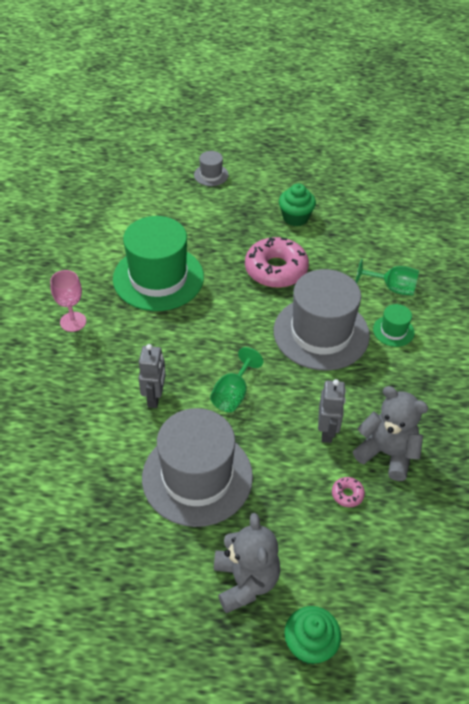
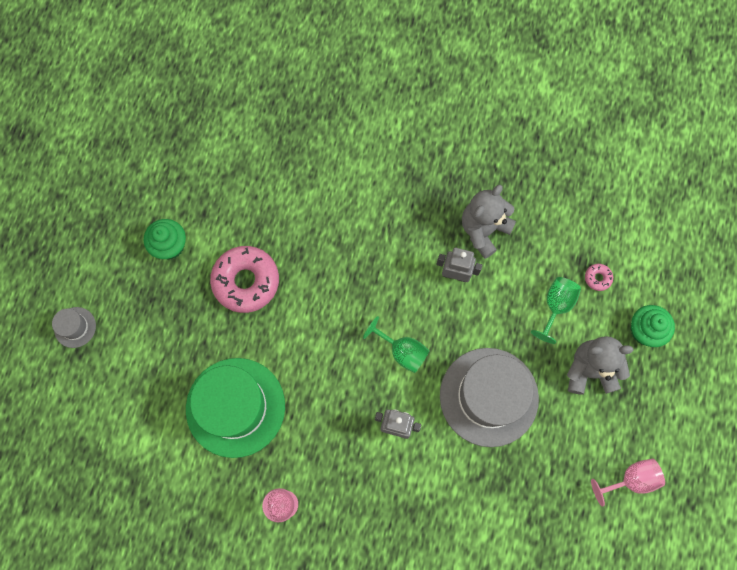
camera: 80 degrees left, 25 degrees up
grey hat [274,269,370,371] -> none
pink donut [332,477,365,507] -> pink donut moved to [585,264,613,291]
green goblet [356,259,419,296] -> green goblet moved to [531,277,581,344]
green hat [373,304,414,347] -> none
none -> pink goblet [591,459,665,507]

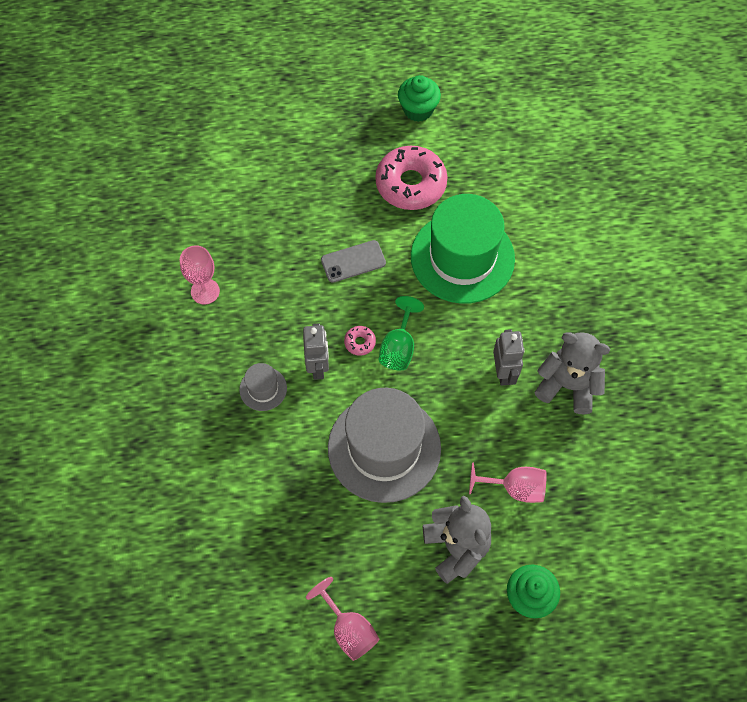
camera: 70 degrees right, 10 degrees down
grey hat [52,307,96,348] -> grey hat moved to [239,363,287,411]
green hat [186,358,285,458] -> green hat moved to [411,194,515,304]
green goblet [531,277,581,344] -> pink goblet [469,463,547,503]
pink donut [585,264,613,291] -> pink donut moved to [344,326,376,356]
none -> grey phone [321,240,386,283]

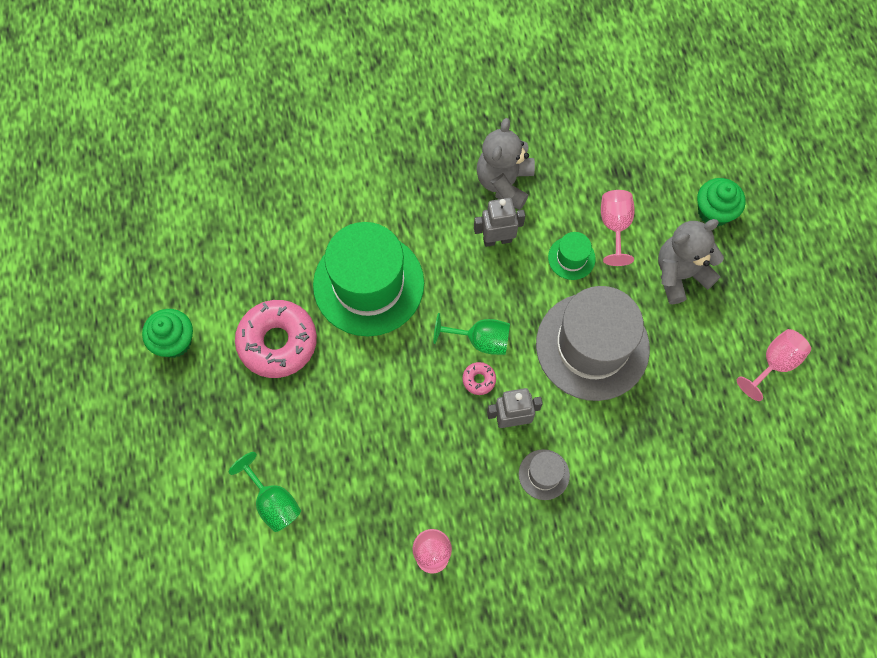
camera: 95 degrees left, 5 degrees up
grey phone [321,240,386,283] -> none
none -> green goblet [229,452,301,532]
none -> green hat [548,232,595,280]

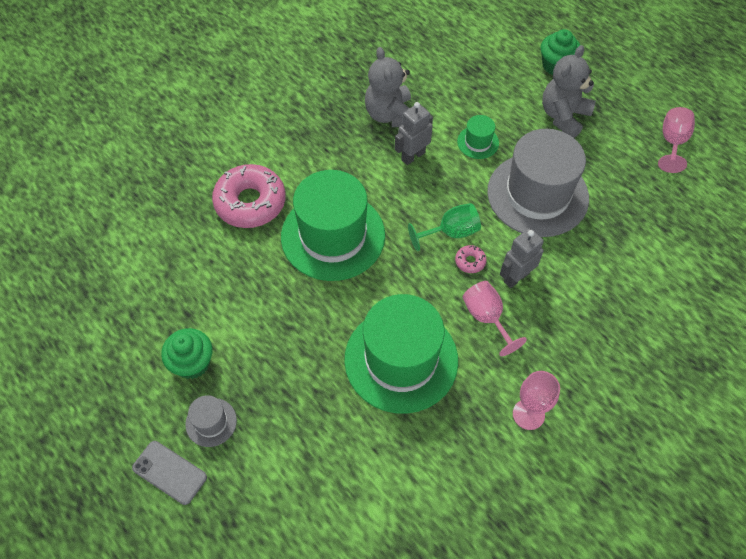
camera: 30 degrees left, 10 degrees down
green goblet [229,452,301,532] -> none
pink donut [235,300,317,378] -> pink donut moved to [212,164,286,228]
grey hat [519,449,570,500] -> grey hat moved to [185,395,237,447]
pink goblet [601,190,635,266] -> pink goblet moved to [463,281,527,356]
none -> grey phone [132,441,207,505]
none -> green hat [344,294,458,414]

